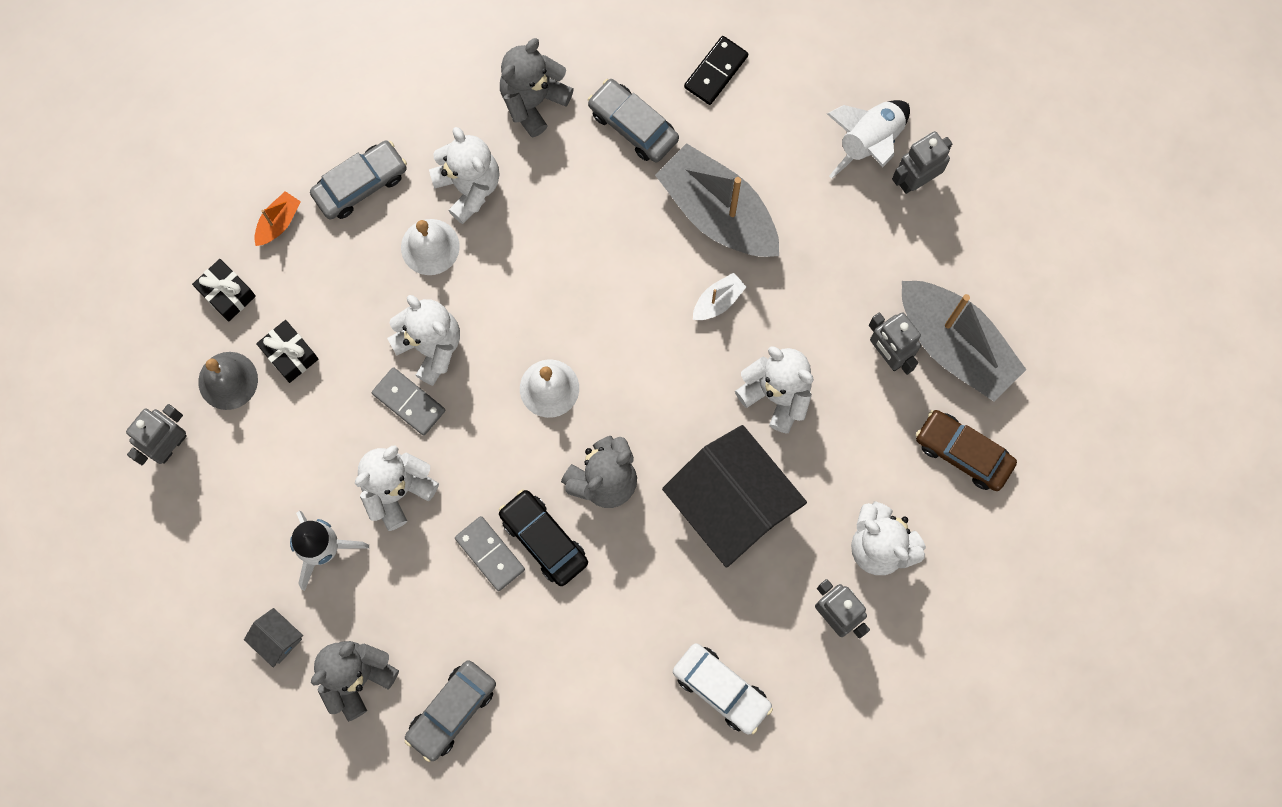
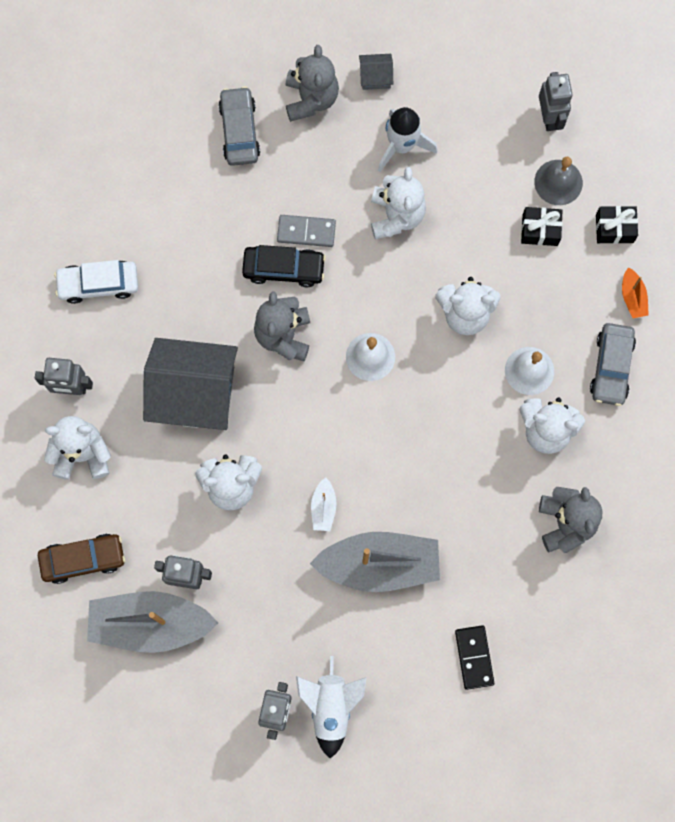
camera: 135 degrees right, 0 degrees up
grey domino [372,367,445,436] -> none
grey car [588,79,679,163] -> none
black house [662,425,807,568] -> grey house [143,338,238,430]

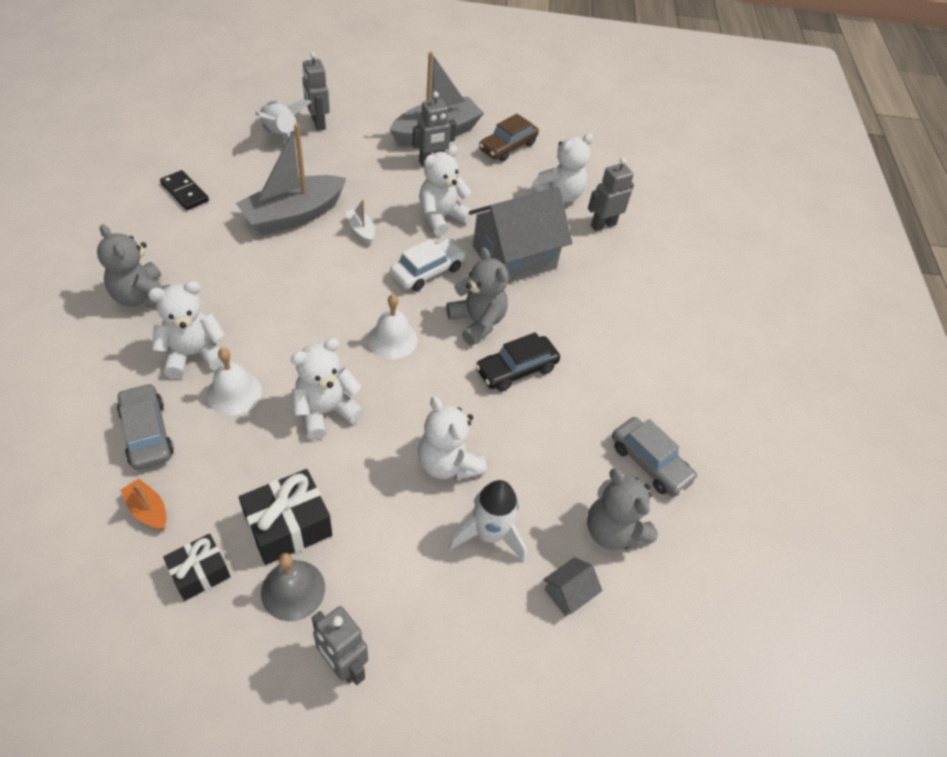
camera: 140 degrees right, 25 degrees down
white car [54,260,138,304] -> white car moved to [390,238,466,291]
grey domino [277,215,336,247] -> none
black gift [521,207,563,246] -> black gift [239,469,332,565], size x1.54

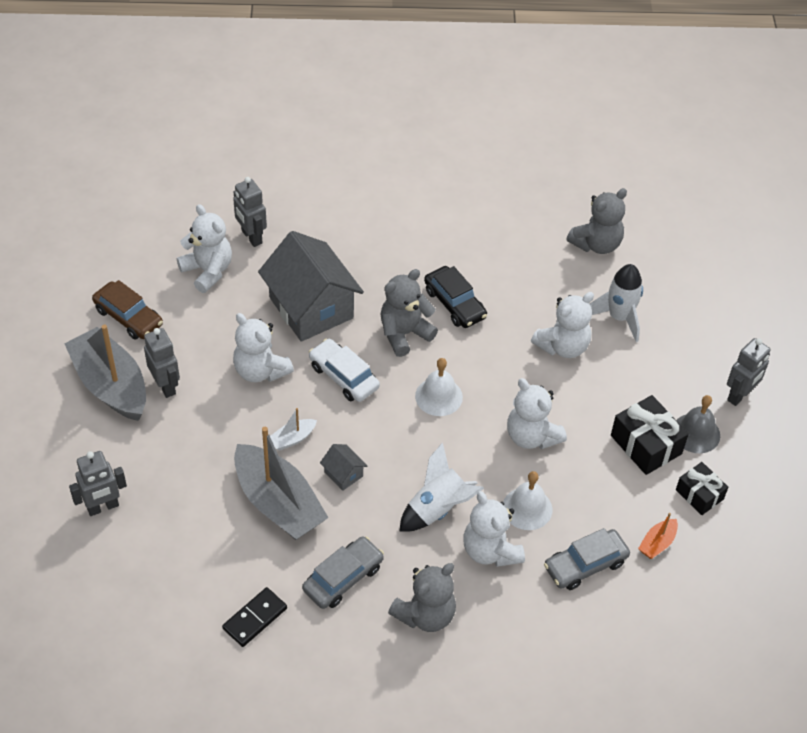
camera: 90 degrees left, 0 degrees up
white rocket [256,99,311,156] -> white rocket moved to [400,442,484,532]
grey house [543,557,602,616] -> grey house moved to [320,444,367,491]
grey car [612,417,698,497] -> grey car moved to [302,536,384,609]

